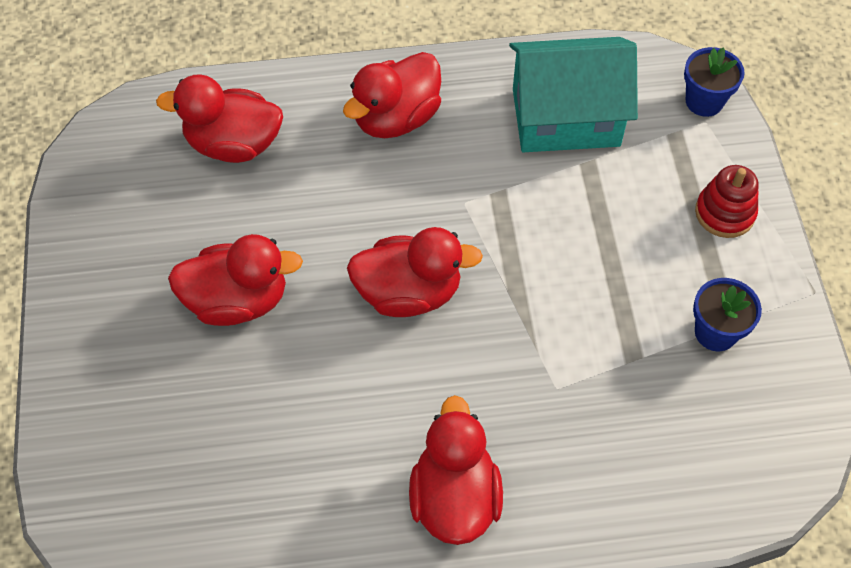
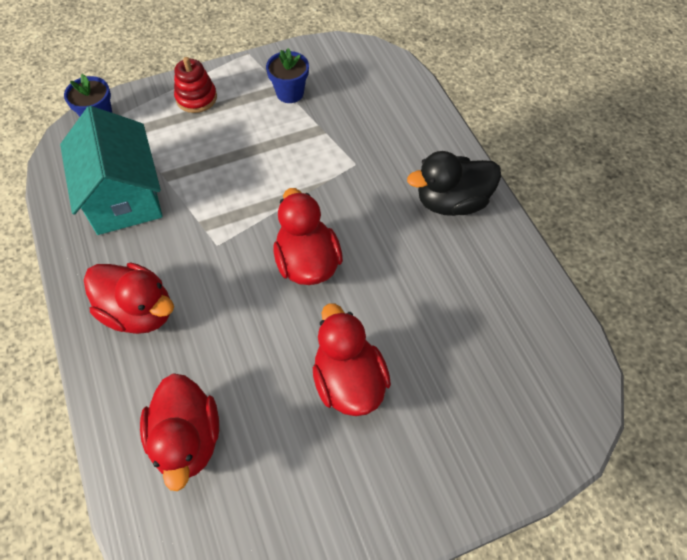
camera: 105 degrees left, 0 degrees up
red duck [409,395,503,545] -> black duck [407,151,501,216]

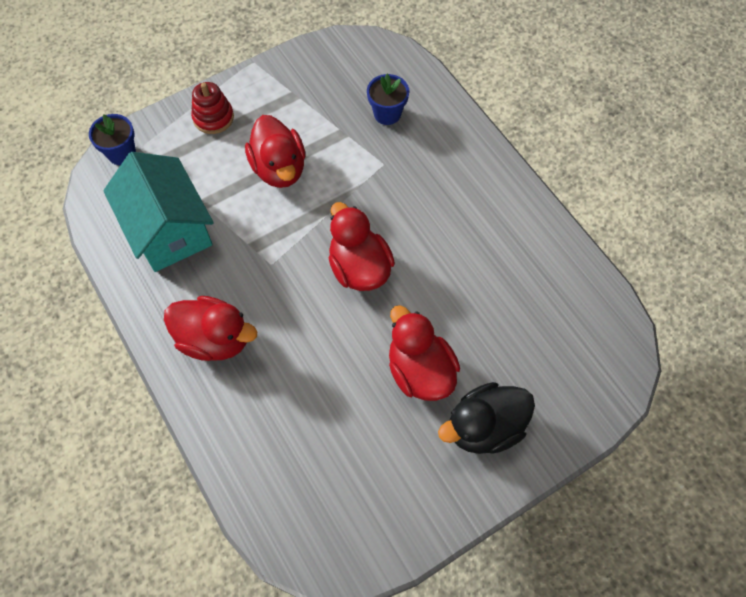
camera: 10 degrees left, 5 degrees up
red duck [140,373,219,491] -> red duck moved to [245,115,305,188]
blue flower pot [266,48,309,103] -> blue flower pot moved to [367,73,409,125]
black duck [407,151,501,216] -> black duck moved to [438,382,535,454]

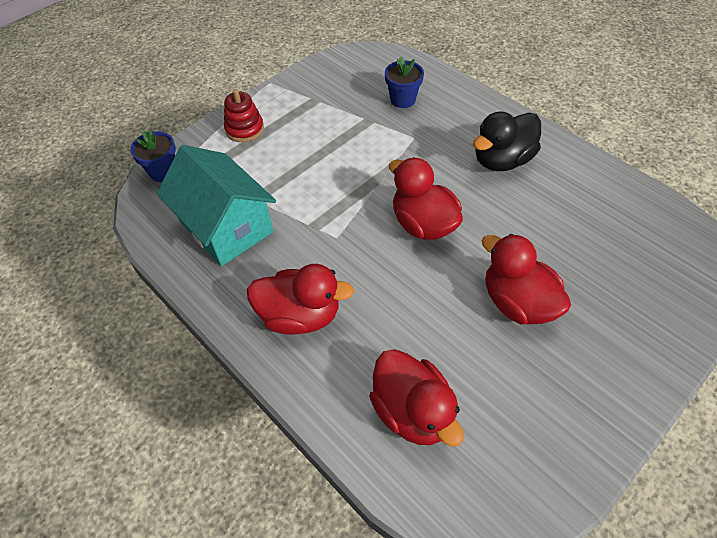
camera: 10 degrees left, 10 degrees down
red duck [245,115,305,188] -> red duck moved to [369,349,464,447]
black duck [438,382,535,454] -> black duck moved to [473,111,541,171]

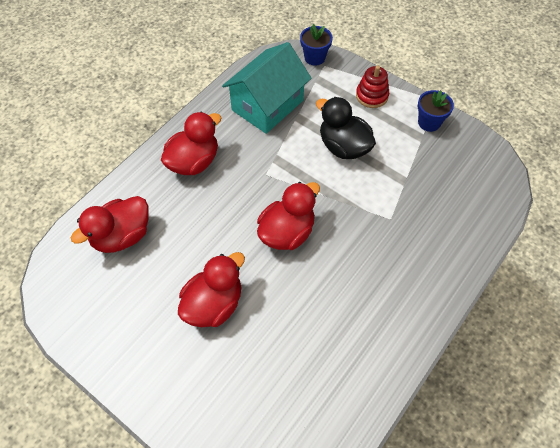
camera: 80 degrees right, 5 degrees up
red duck [247,264,354,335] -> red duck turned 135 degrees counterclockwise [161,112,222,175]
blue flower pot [385,57,424,108] -> blue flower pot moved to [418,90,454,132]
black duck [473,111,541,171] -> black duck moved to [316,97,376,159]

